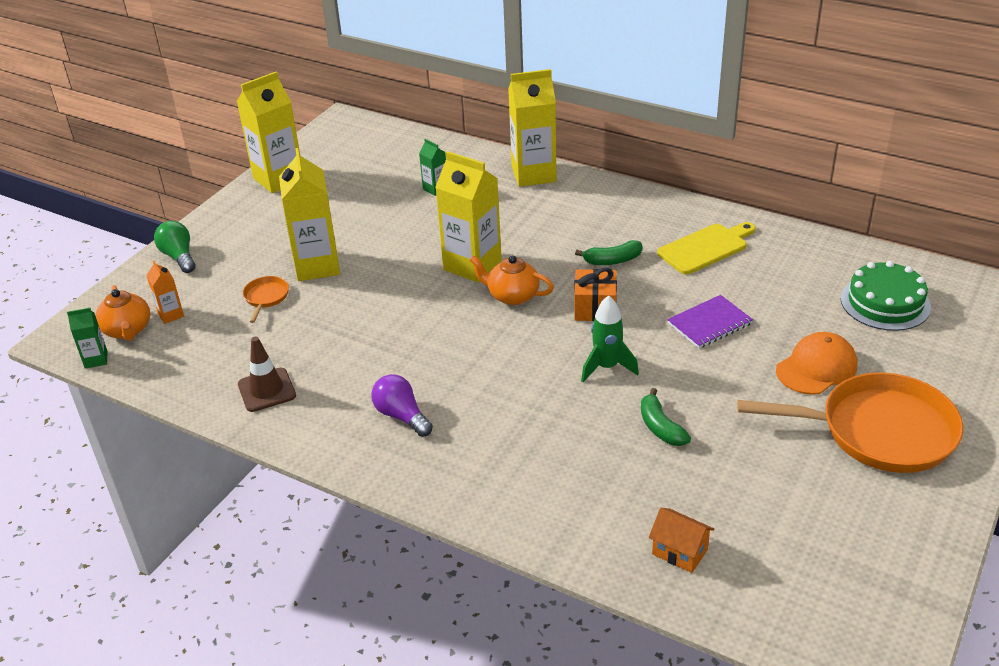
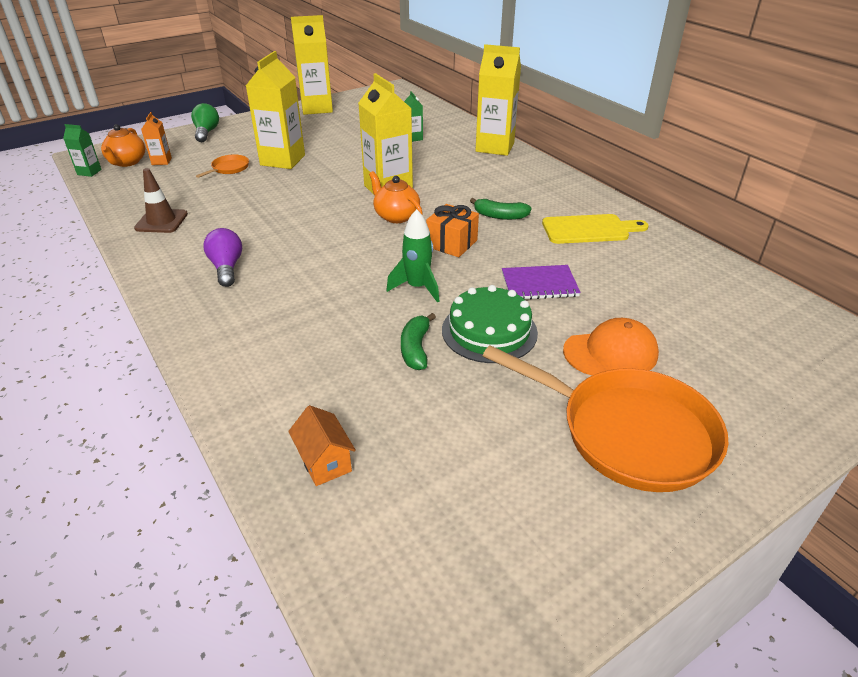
camera: 25 degrees right, 0 degrees up
green cake [841,261,931,331] -> green cake moved to [442,285,538,363]

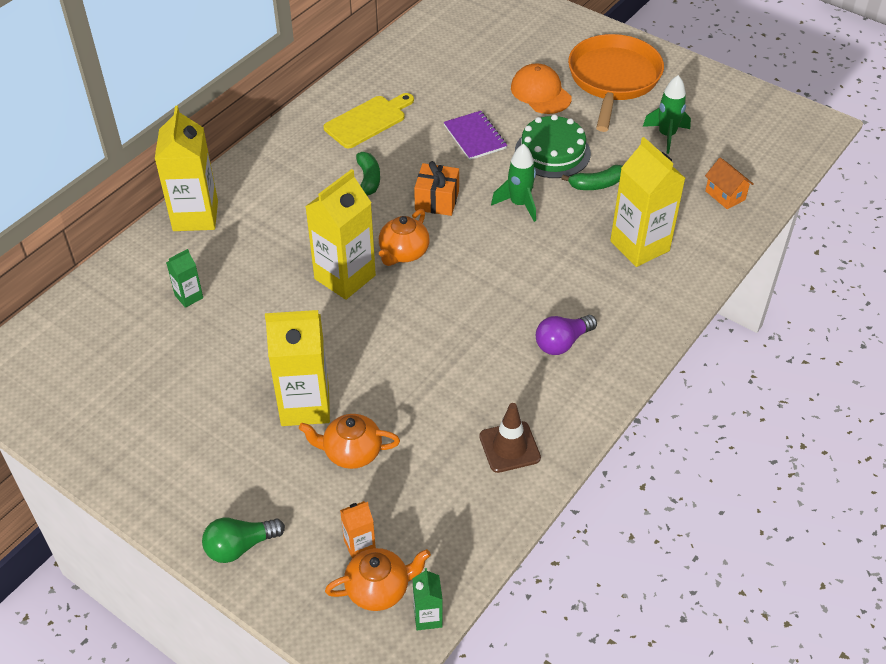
camera: 110 degrees left, 10 degrees up
orange pan [196,155,249,178] -> orange teapot [299,414,400,469]
orange house [288,405,356,486] -> orange house turned 75 degrees counterclockwise [705,158,754,209]
yellow carton [291,15,333,115] -> yellow carton moved to [610,137,685,267]
yellow cutting board [542,214,649,244] -> yellow cutting board turned 75 degrees clockwise [324,93,414,148]
none -> green rocket [643,75,691,154]

